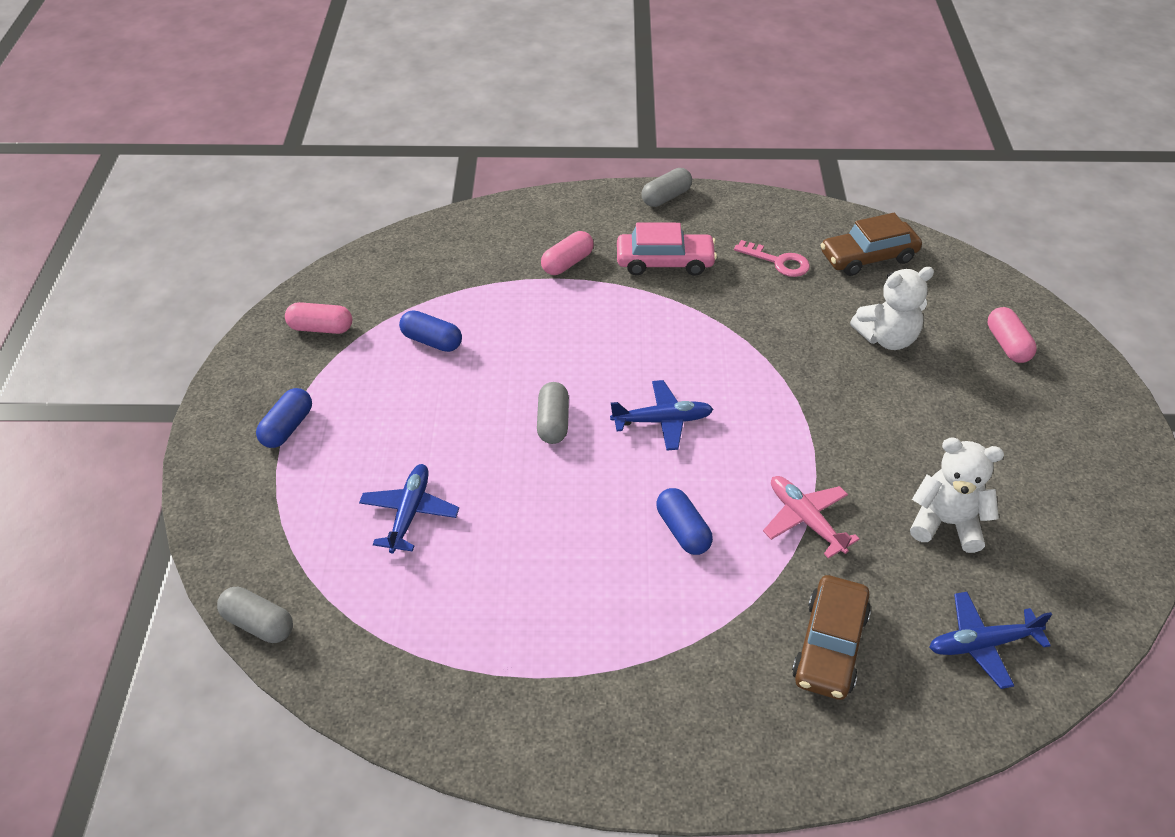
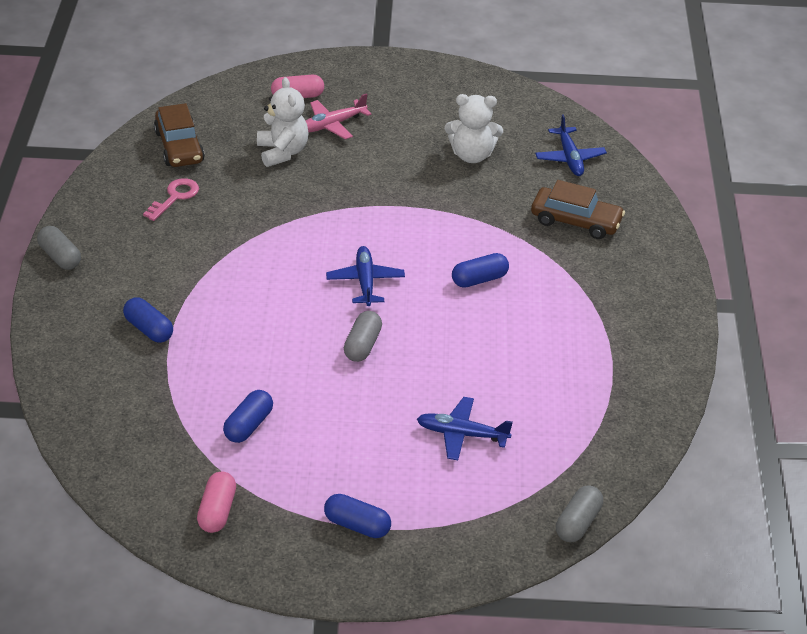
camera: 90 degrees left, 5 degrees down
grey capsule [537,382,569,444] -> grey capsule turned 75 degrees counterclockwise [344,311,382,362]
pink capsule [541,231,594,275] -> blue capsule [123,297,173,343]
pink car [617,222,717,276] -> none
pink plane [763,476,859,559] -> pink plane moved to [306,93,372,140]
white teddy bear [910,437,1004,553] -> white teddy bear turned 105 degrees counterclockwise [445,94,503,163]

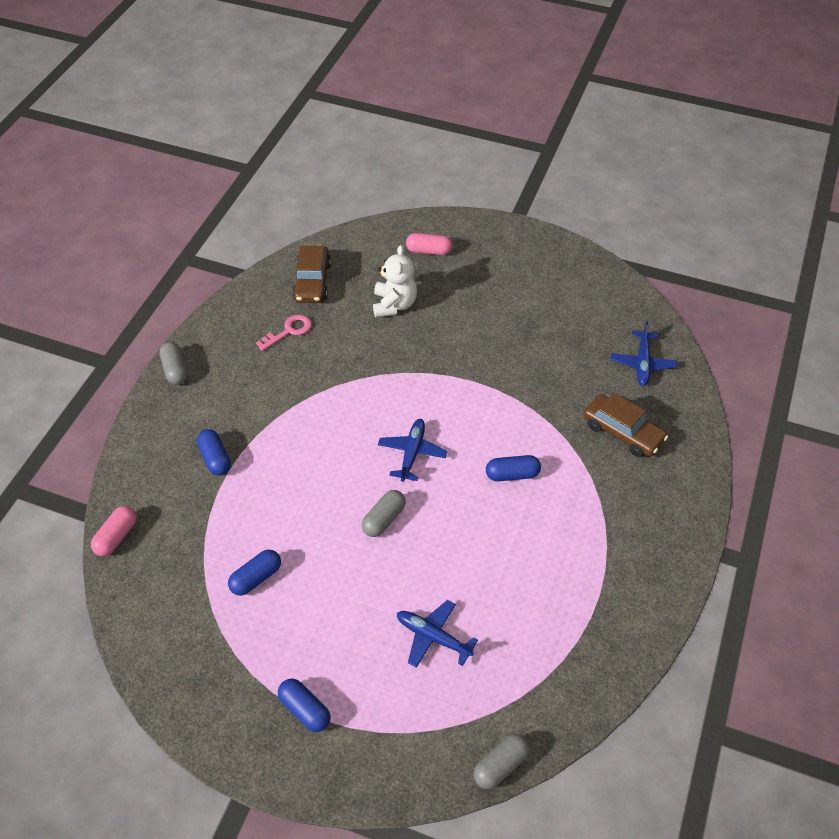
camera: 20 degrees right, 10 degrees up
pink capsule [197,472,236,533] -> pink capsule moved to [91,506,137,557]
pink plane [306,93,372,140] -> none
white teddy bear [445,94,503,163] -> none

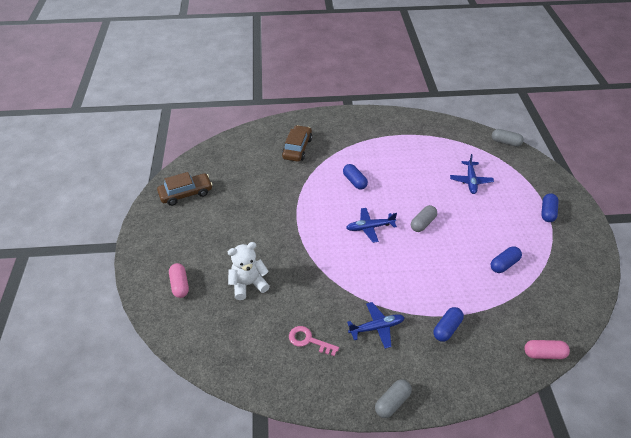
camera: 115 degrees left, 5 degrees down
blue capsule [228,549,281,596] -> blue capsule turned 60 degrees counterclockwise [490,246,522,273]
brown car [292,246,331,303] -> brown car moved to [157,172,213,206]
grey capsule [362,490,406,537] -> grey capsule turned 60 degrees counterclockwise [411,205,437,232]
blue plane [611,321,677,386] -> blue plane moved to [347,302,405,349]

